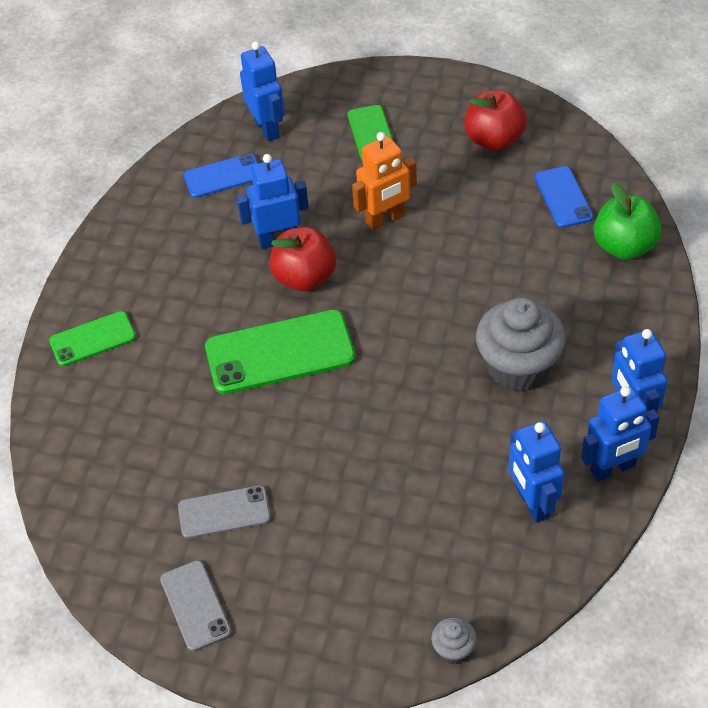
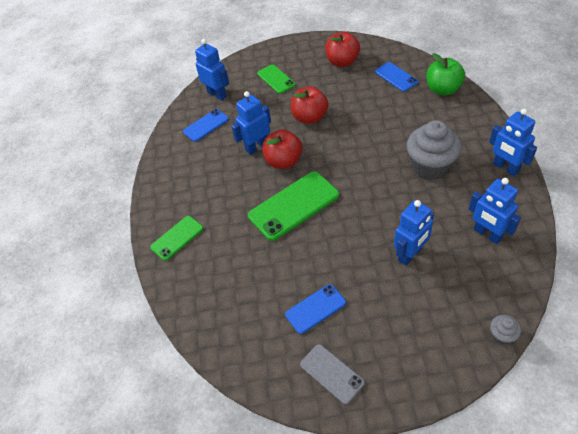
camera: 20 degrees left, 0 degrees up
grey phone [178,485,271,539] -> blue phone [285,284,346,334]
orange robot [352,132,417,230] -> red apple [291,86,329,124]
blue robot [581,386,660,482] -> blue robot moved to [394,200,434,266]

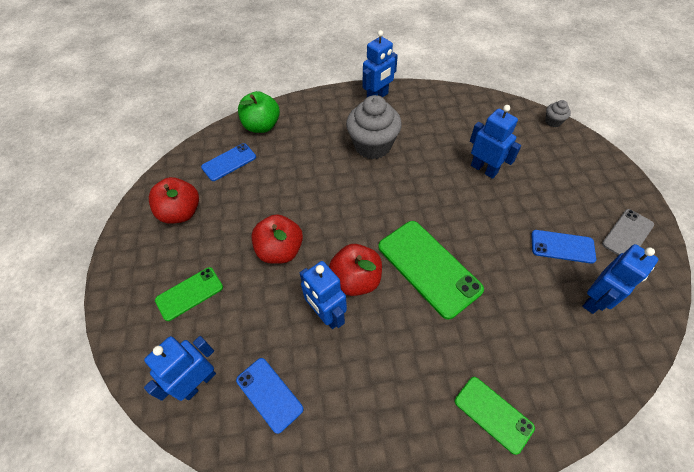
camera: 95 degrees left, 5 degrees up
blue phone [285,284,346,334] -> blue phone turned 45 degrees counterclockwise [531,230,596,264]
blue robot [469,178,521,244] -> blue robot moved to [582,244,658,314]

